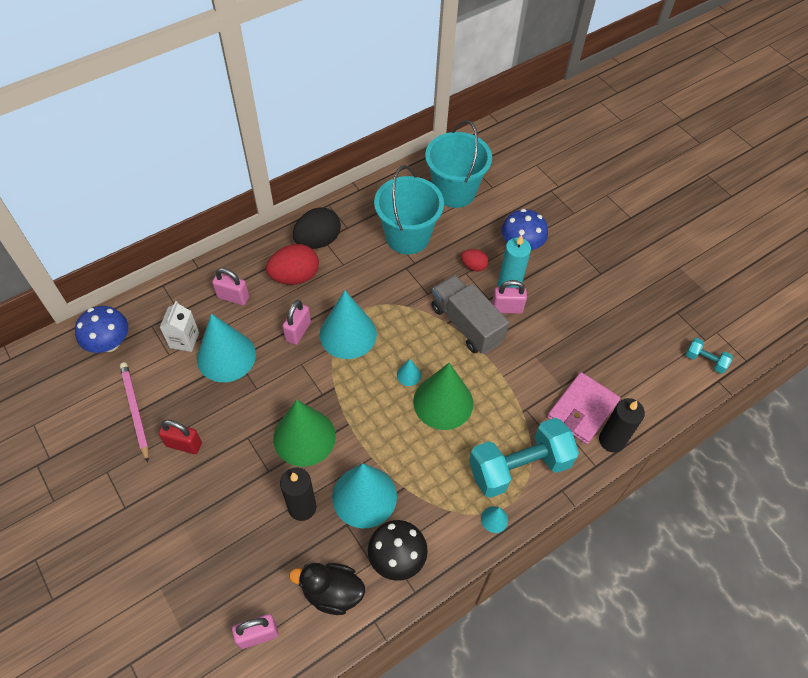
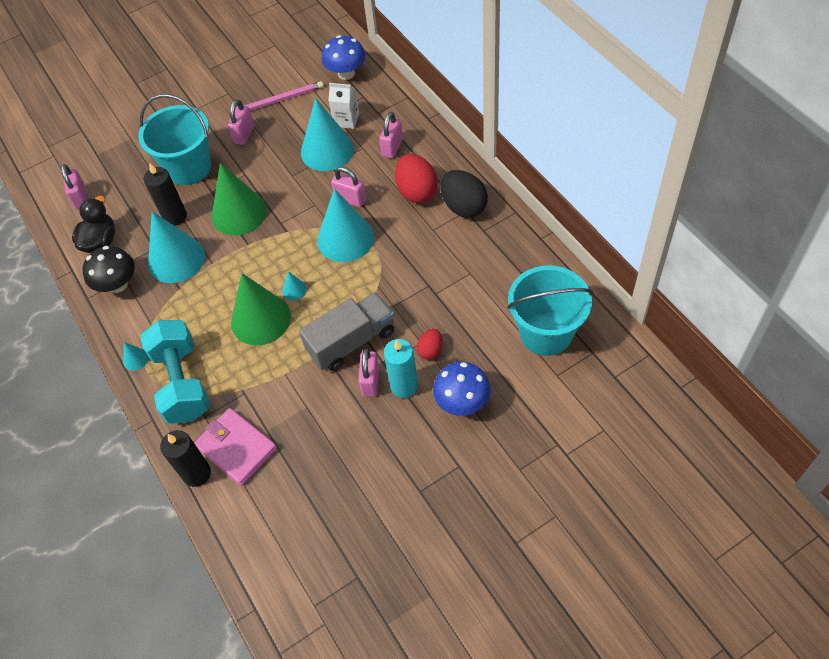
camera: 100 degrees right, 0 degrees up
red padlock [158,420,202,454] -> pink padlock [228,99,254,145]
turquoise bucket [374,165,444,254] -> turquoise bucket moved to [138,94,211,185]
turquoise dumbbell [686,338,733,374] -> none

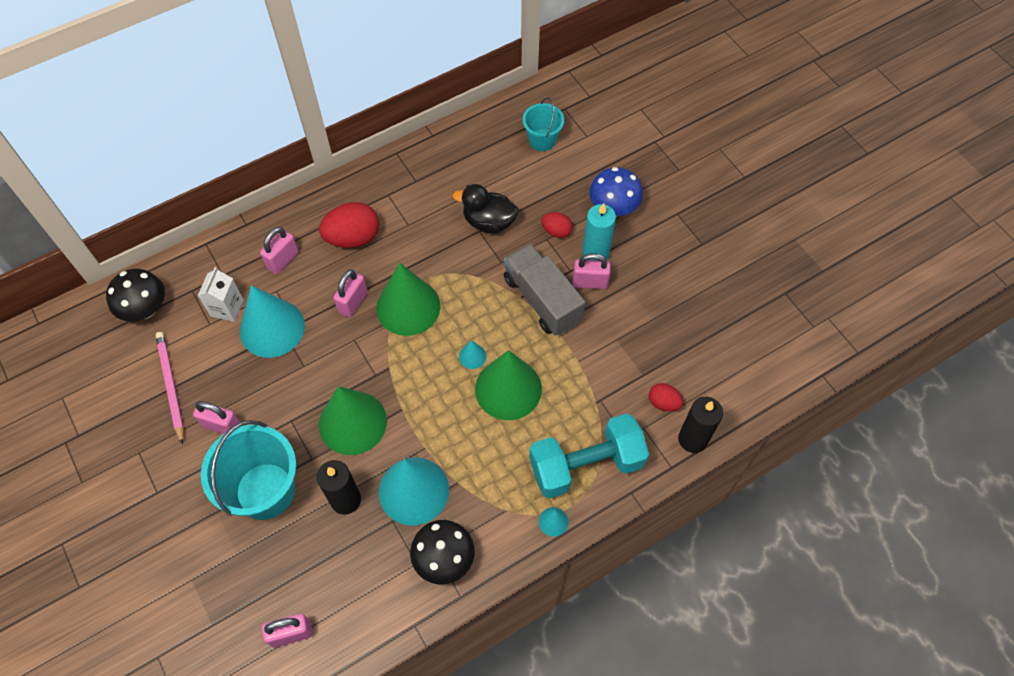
camera: 95 degrees left, 5 degrees up
black duck [72,196,115,253] -> black duck moved to [452,184,518,234]
pink wallet [194,408,277,486] -> red egg [649,383,683,412]
turquoise cone [317,189,374,262] -> green cone [377,263,440,336]
blue mushroom [322,35,366,80] -> black mushroom [106,269,165,322]
pink padlock [379,112,403,158] -> pink padlock turned 75 degrees counterclockwise [260,227,299,274]
black egg [440,170,488,218] -> none
turquoise bucket [507,265,593,356] -> turquoise bucket [523,98,564,151], size x0.56

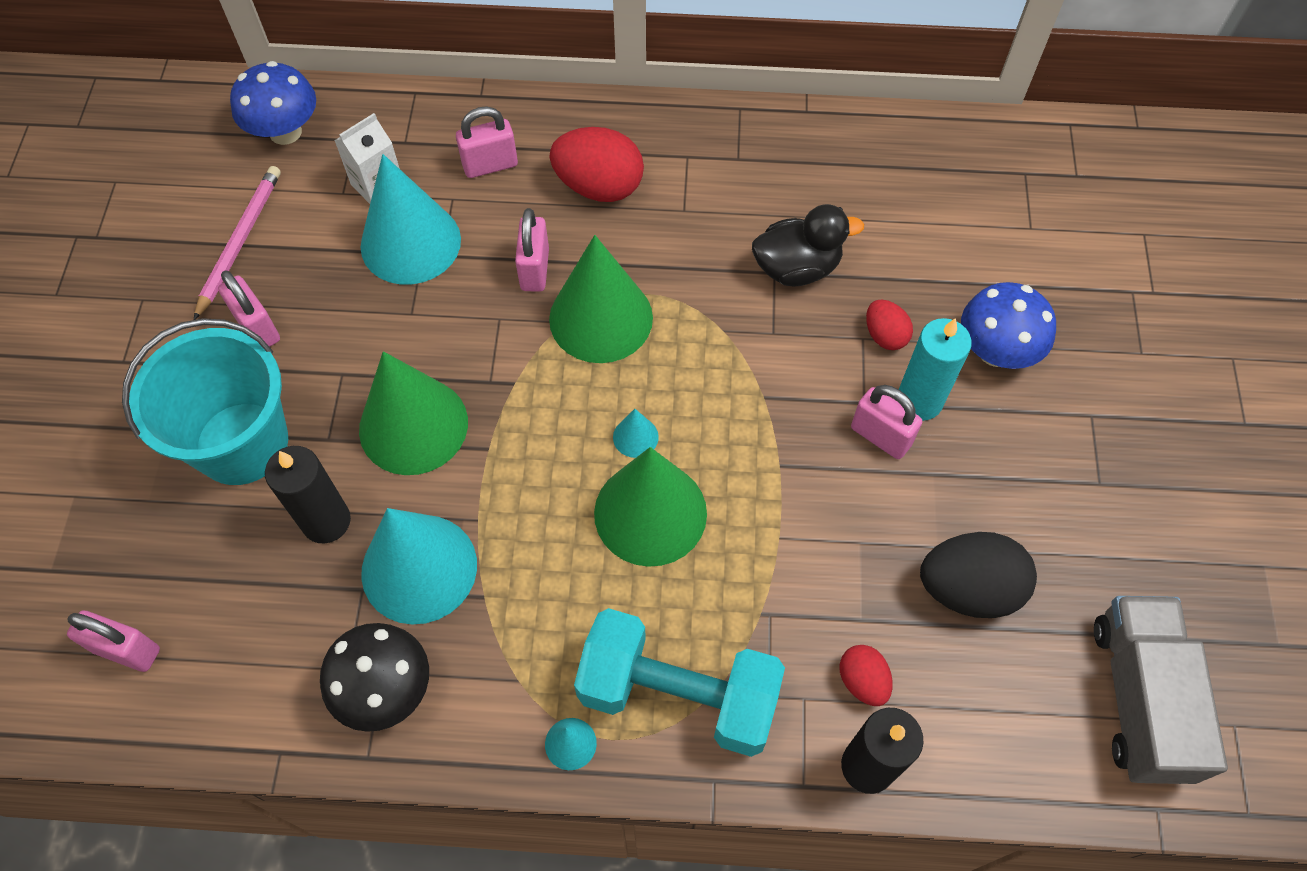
camera: 35 degrees right, 0 degrees up
black mushroom [106,269,165,322] -> blue mushroom [230,61,316,145]
pink padlock [333,269,368,318] -> pink padlock turned 60 degrees counterclockwise [515,208,549,292]
black duck [452,184,518,234] -> black duck turned 120 degrees clockwise [752,204,864,287]
grey truck [504,243,585,336] -> grey truck moved to [1094,596,1228,784]
turquoise bucket [523,98,564,151] -> none
none -> black egg [920,532,1037,618]

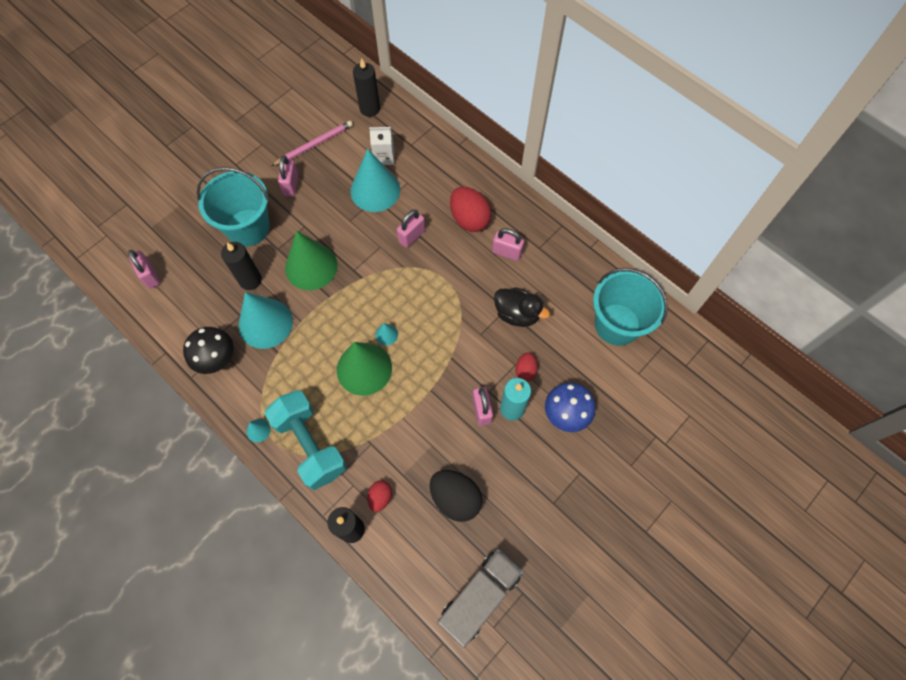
camera: 40 degrees right, 5 degrees up
blue mushroom [230,61,316,145] -> black candle [353,58,380,117]
pink padlock [456,106,518,178] -> pink padlock moved to [492,228,524,261]
green cone [549,235,653,363] -> none
none -> turquoise bucket [593,268,668,346]

